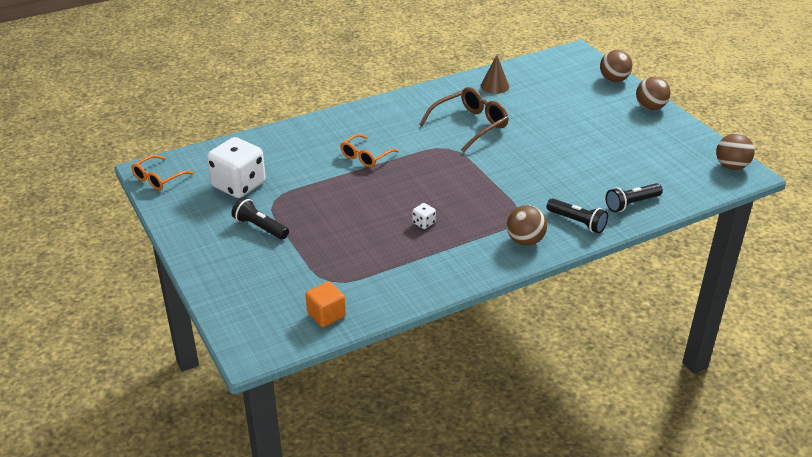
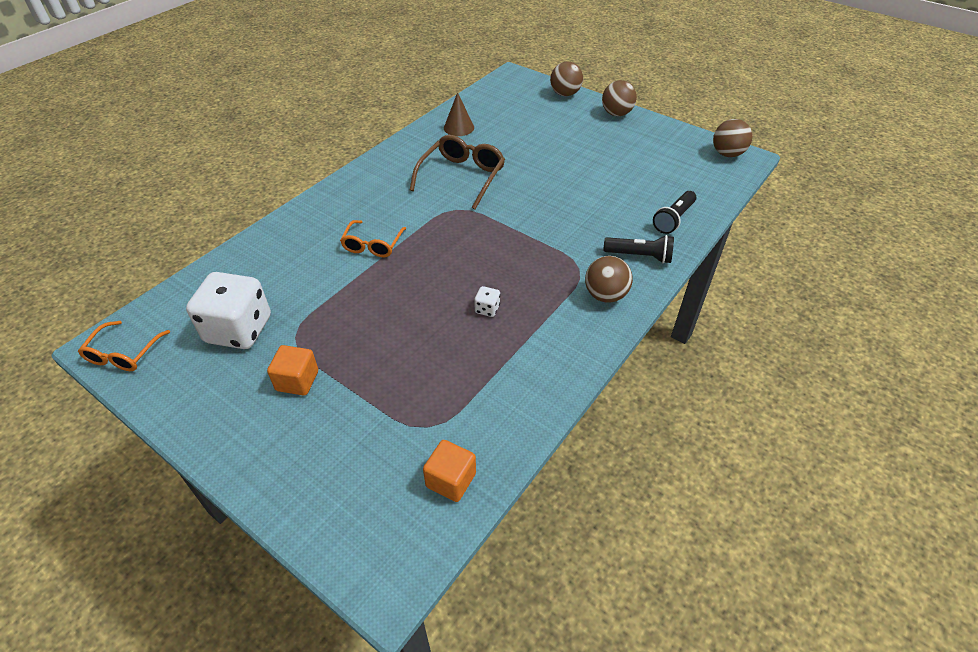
camera: 25 degrees left, 10 degrees up
black flashlight [231,197,289,240] -> orange cube [267,345,318,396]

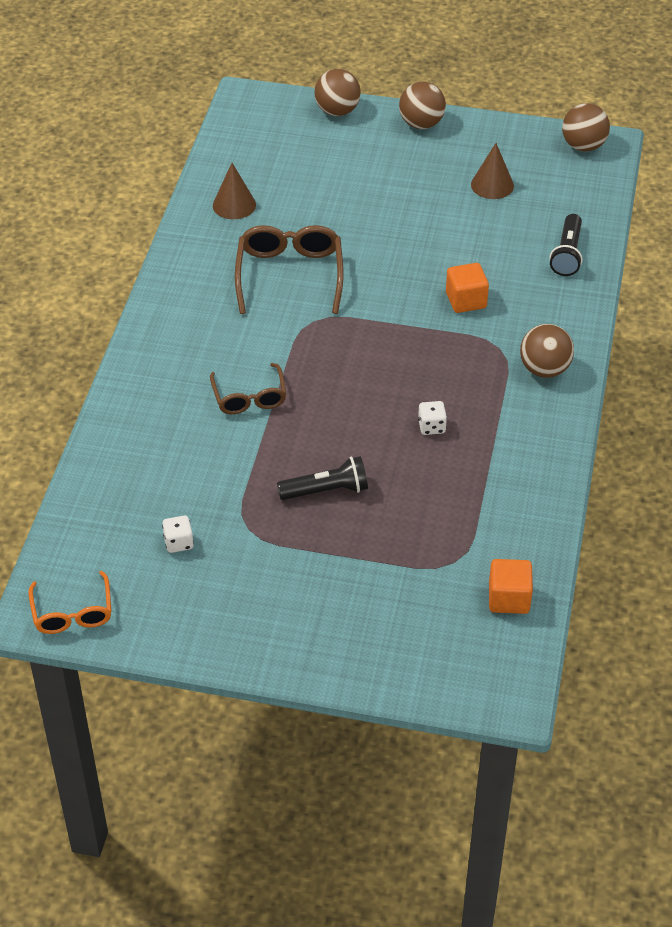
camera: 25 degrees left, 0 degrees up
white dice [186,272,271,349] -> white dice [162,516,194,553], size x0.40
orange cube [267,345,318,396] -> orange cube moved to [446,263,489,313]
orange glasses [340,220,406,257] -> brown glasses [210,363,287,414]
black flashlight [604,235,674,264] -> black flashlight moved to [277,456,368,500]
none -> brown cone [471,143,514,199]

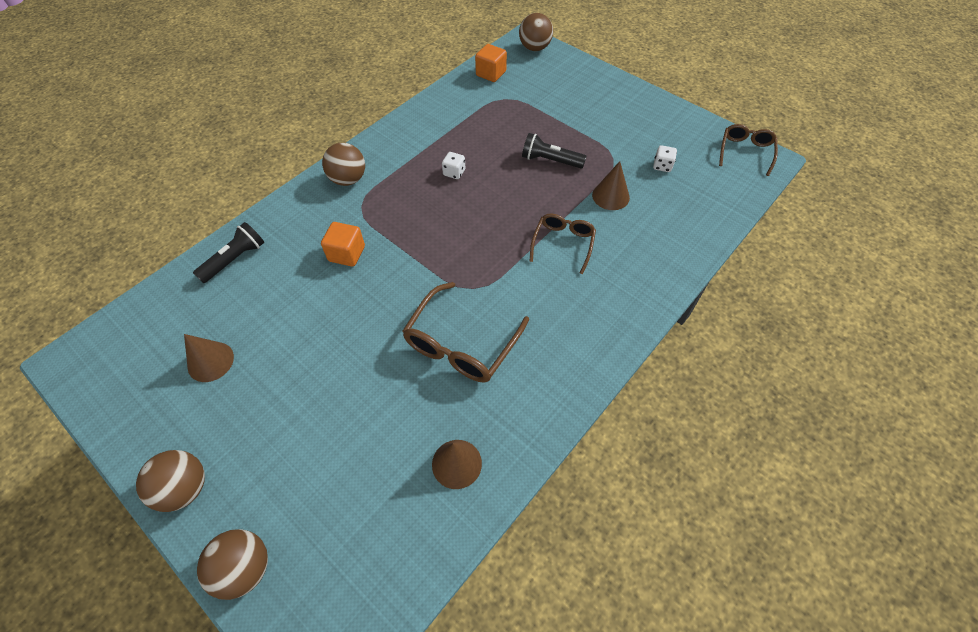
camera: 150 degrees left, 10 degrees up
orange glasses [28,571,112,634] -> brown glasses [719,124,778,176]
brown ball [562,103,610,151] -> brown ball moved to [519,13,553,51]
none -> brown cone [592,161,630,210]

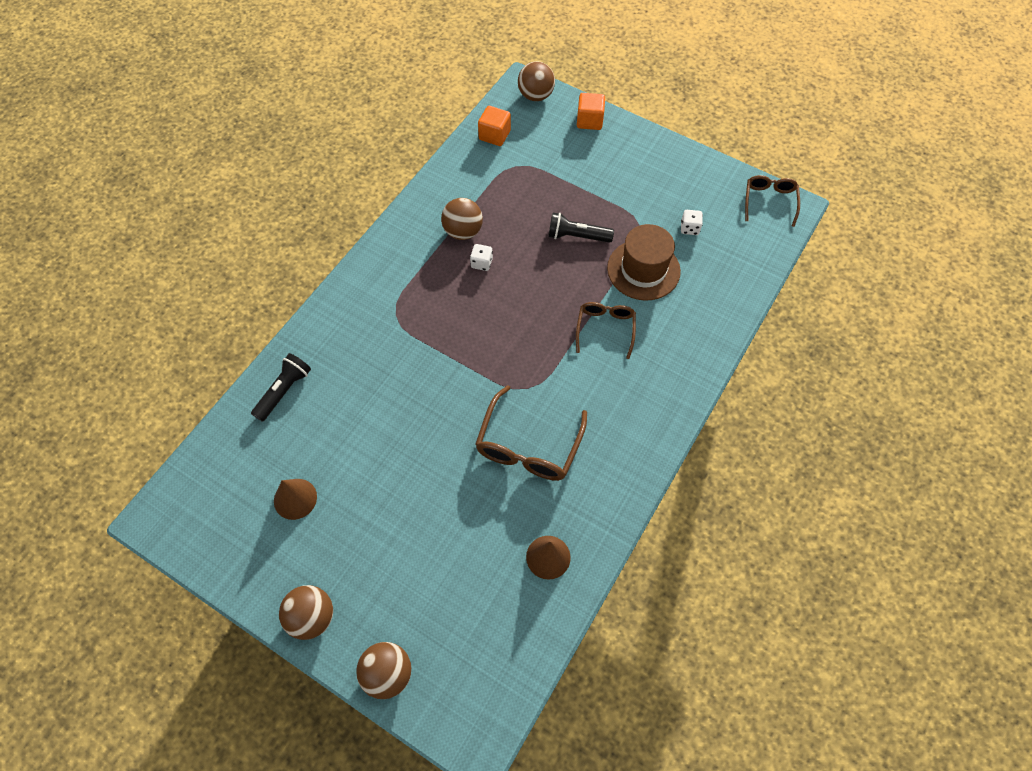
camera: 10 degrees left, 5 degrees up
orange cube [321,222,365,267] -> orange cube moved to [577,93,605,130]
brown ball [322,143,365,186] -> brown ball moved to [441,198,483,240]
brown cone [592,161,630,210] -> brown hat [607,224,681,301]

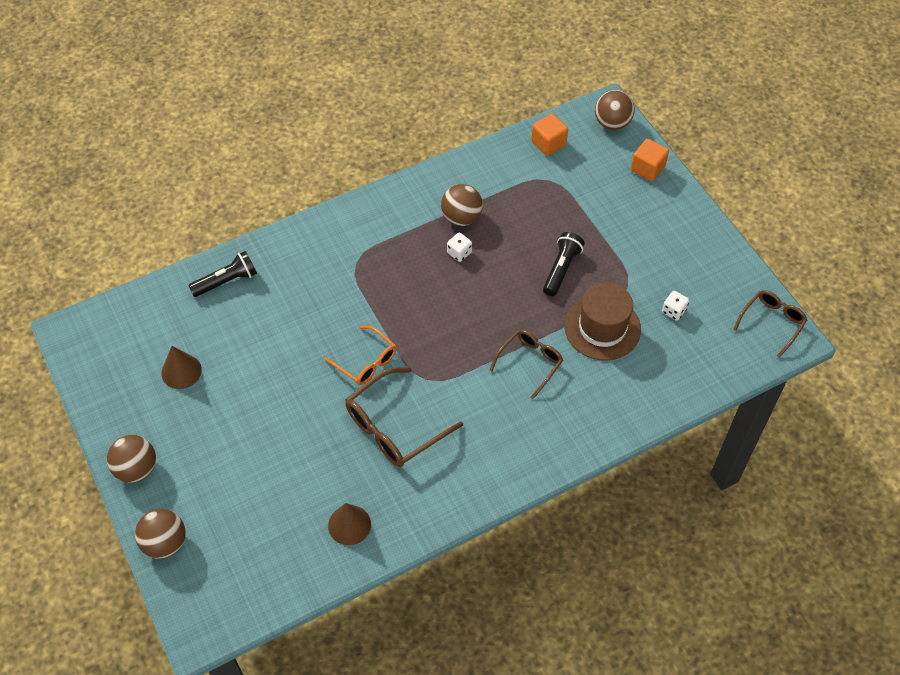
camera: 30 degrees right, 5 degrees down
black flashlight [548,212,614,243] -> black flashlight turned 75 degrees clockwise [543,232,585,296]
none -> orange glasses [324,326,397,385]

